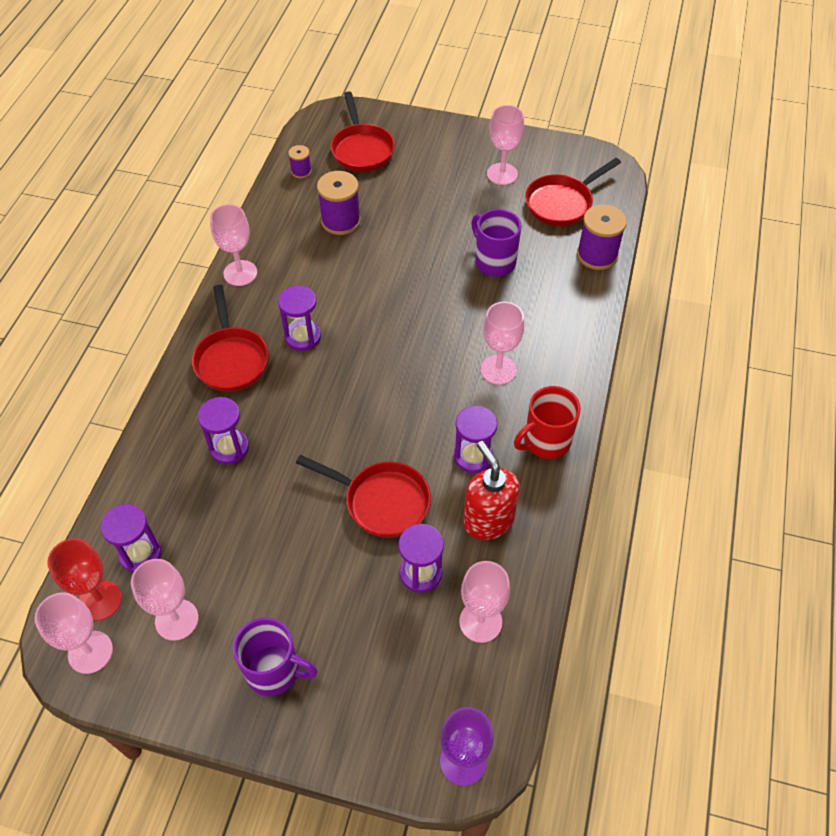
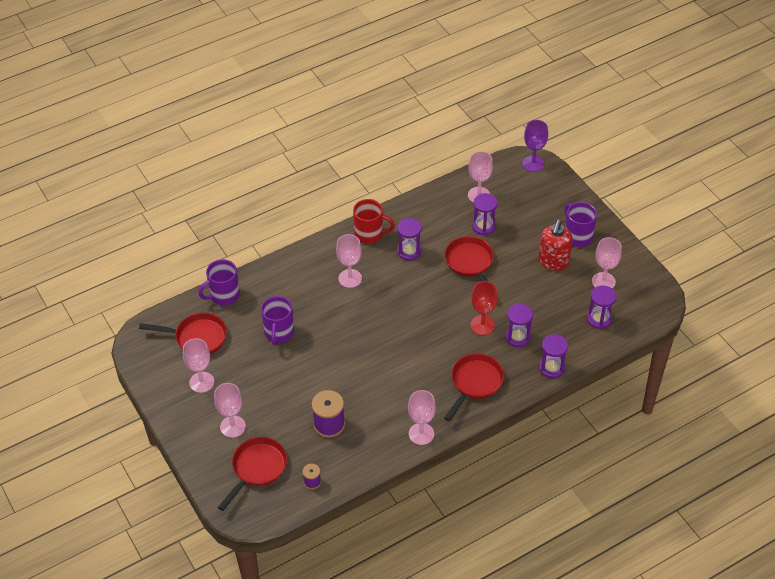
camera: 135 degrees left, 5 degrees down
pink goblet [35,592,113,674] -> pink goblet moved to [214,383,246,438]
red goblet [47,538,122,621] -> red goblet moved to [471,281,498,335]
purple hourglass [278,285,321,351] -> purple hourglass moved to [539,334,568,378]
red soap dispenser [463,441,520,540] -> red soap dispenser moved to [538,220,573,271]
purple spool [577,204,627,270] -> purple mug [198,259,240,305]

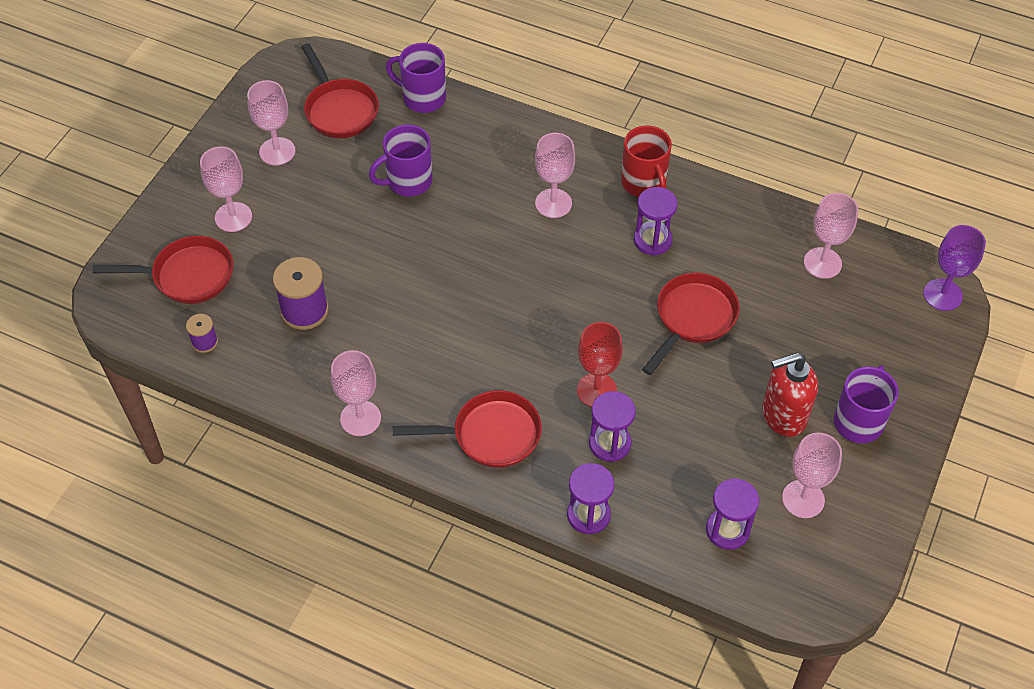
camera: 55 degrees right, 5 degrees up
purple hourglass [472,193,498,236] -> none

